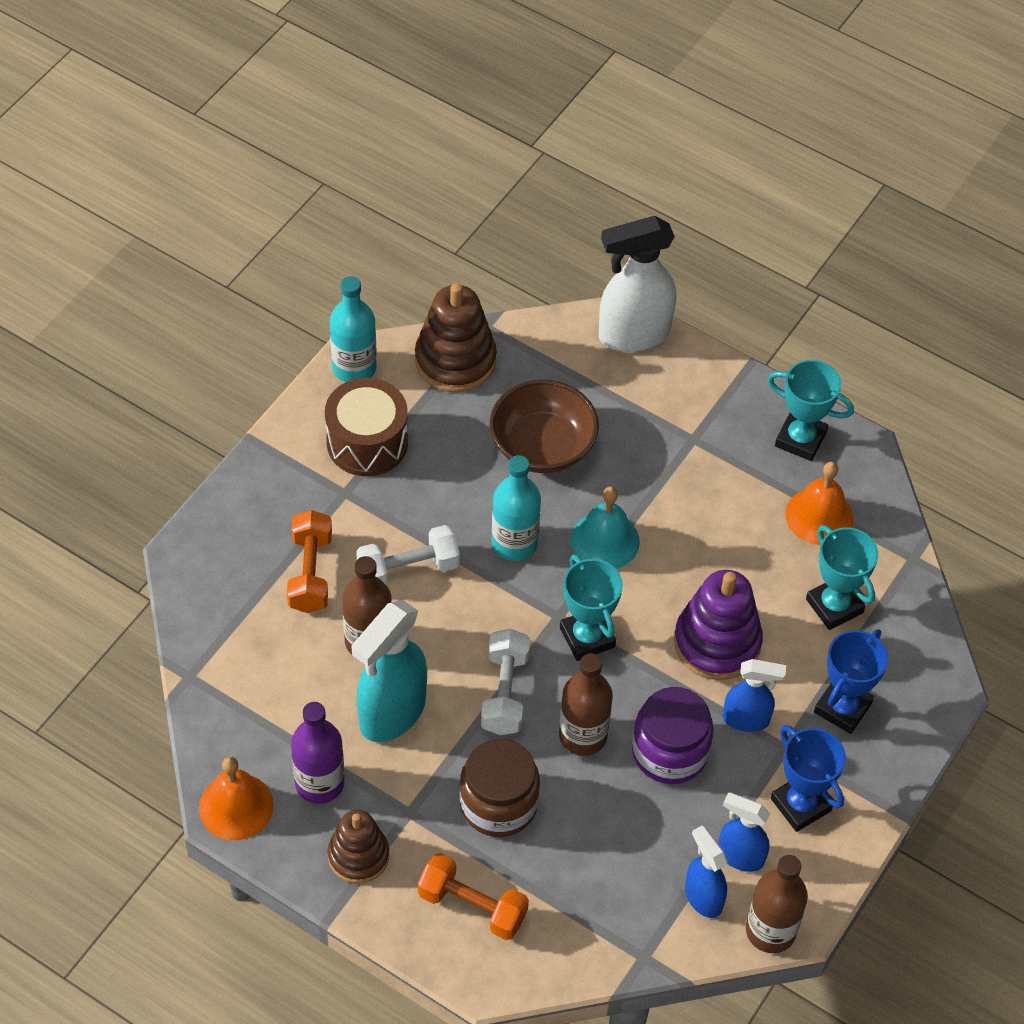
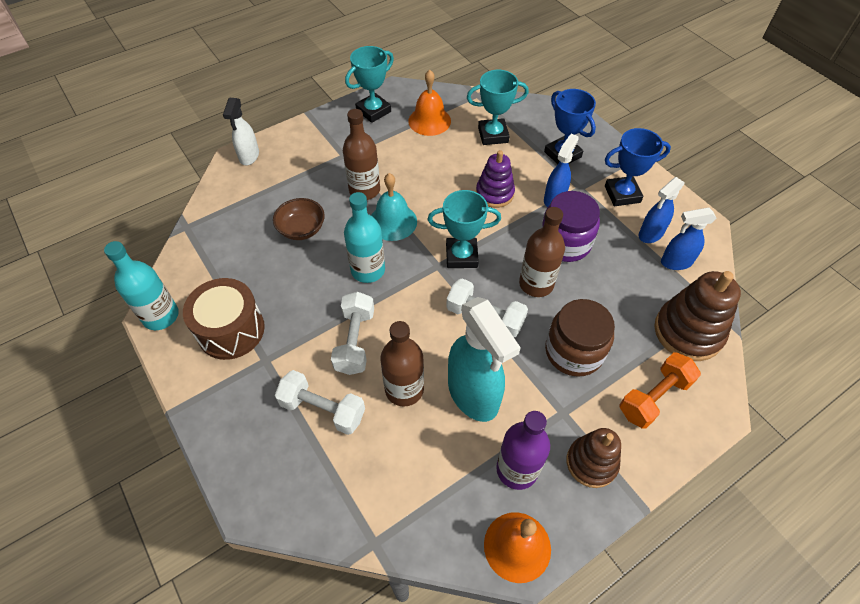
camera: 65 degrees left, 0 degrees up
orange dumbbell [287,510,332,613] -> white dumbbell [275,370,365,435]
brown stacking toy [415,283,497,393] -> brown stacking toy moved to [654,271,741,361]
brown bowl [490,380,599,473] -> brown bowl [273,198,325,240], size x0.64
white spray bottle [599,216,676,352] -> white spray bottle [223,98,259,165], size x0.58
purple stacking toy [674,570,763,680] -> purple stacking toy [476,150,515,208], size x0.66
brown bottle [746,855,808,953] -> brown bottle moved to [343,109,380,200]

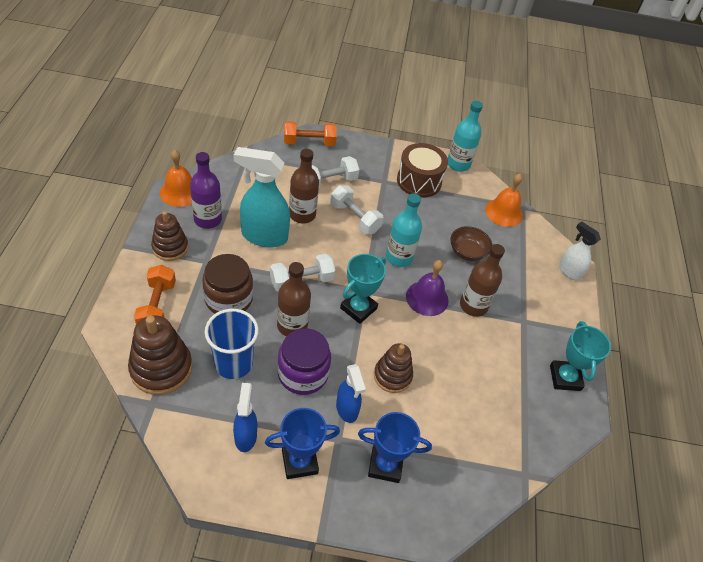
camera: 125 degrees right, 5 degrees down
turquoise bell [371,173,417,241] -> purple bell [406,260,449,316]
orange bell [408,70,451,136] -> orange bell moved to [485,174,523,227]
turquoise trophy [467,70,529,145] -> none
purple stacking toy [476,150,515,208] -> brown stacking toy [374,343,413,393]
blue trophy [605,128,671,206] -> blue trophy turned 45 degrees clockwise [265,408,340,479]
blue spray bottle [661,208,717,270] -> none
none -> blue cup [205,309,259,379]
none -> orange dumbbell [284,121,337,146]

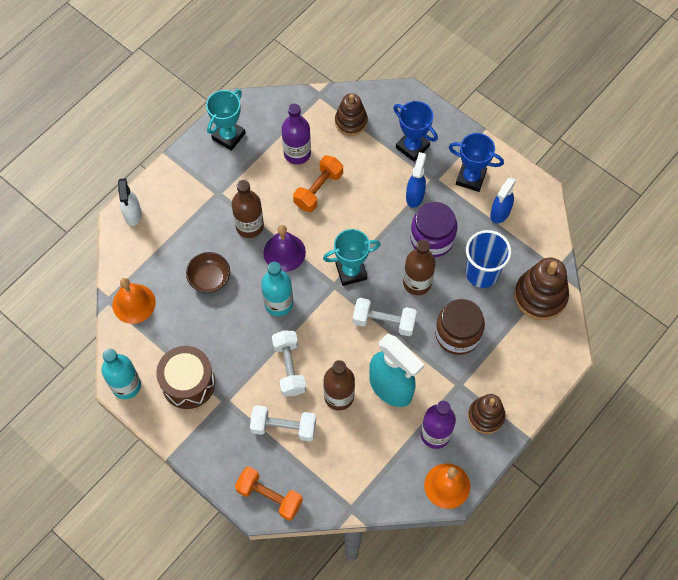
camera: 140 degrees left, 15 degrees up
orange dumbbell [134,265,176,324] -> orange dumbbell moved to [293,155,343,212]
brown stacking toy [374,343,413,393] -> brown stacking toy moved to [335,93,368,136]
none -> purple bottle [282,104,311,165]

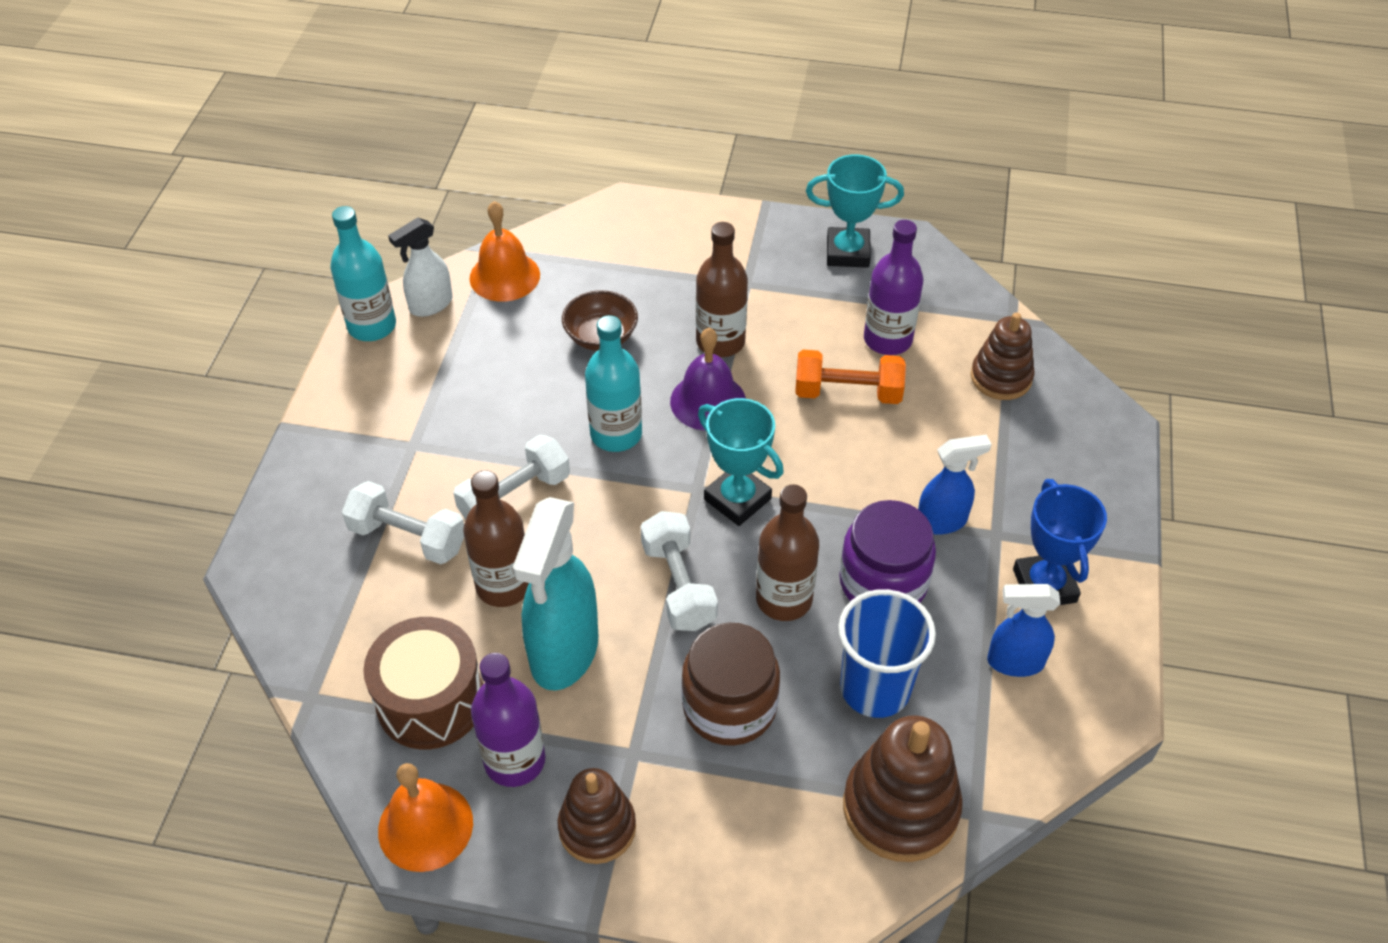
camera: 60 degrees right, 15 degrees down
white spray bottle [118,178,142,226] -> white spray bottle moved to [388,218,453,317]
brown drum [156,346,215,409] -> brown drum moved to [363,617,483,750]
orange dumbbell [235,467,303,521] -> none
white dumbbell [250,405,316,442] -> white dumbbell turned 45 degrees counterclockwise [342,481,464,564]
blue trophy [393,101,438,162] -> none

